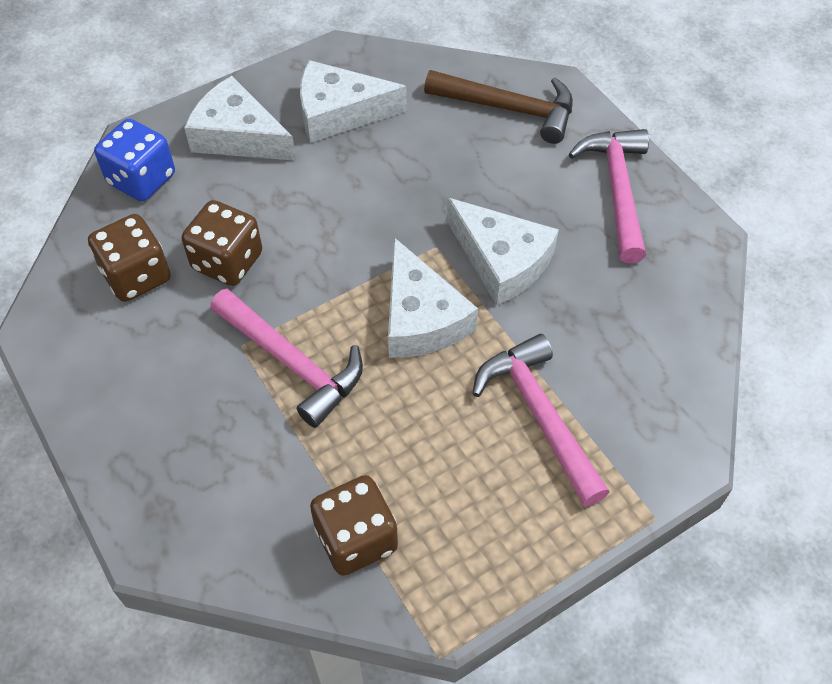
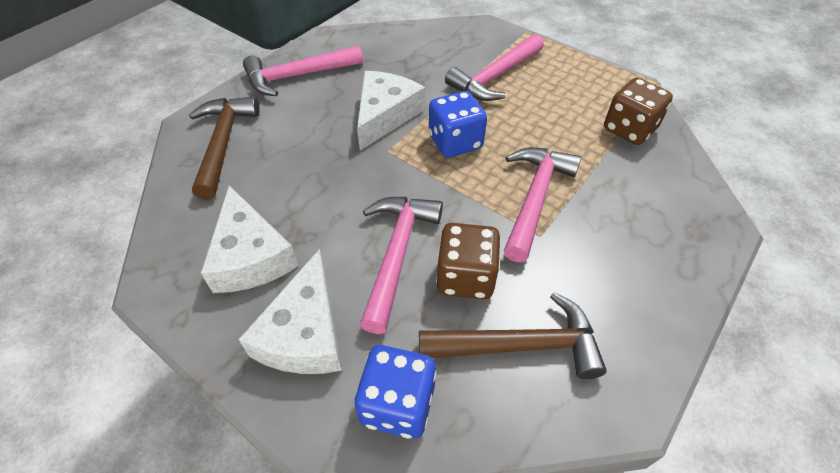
camera: 110 degrees left, 5 degrees down
brown dice [88,214,171,302] -> brown hammer [419,292,607,379]
white cheese [388,237,478,358] -> blue dice [429,91,487,158]
none -> pink hammer [360,197,443,334]

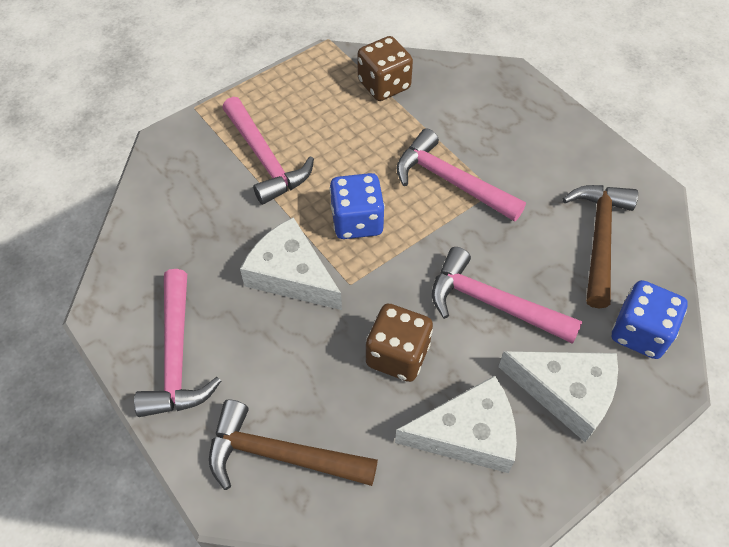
camera: 75 degrees left, 5 degrees up
brown dice [436,223,501,299] -> brown dice moved to [366,304,433,382]

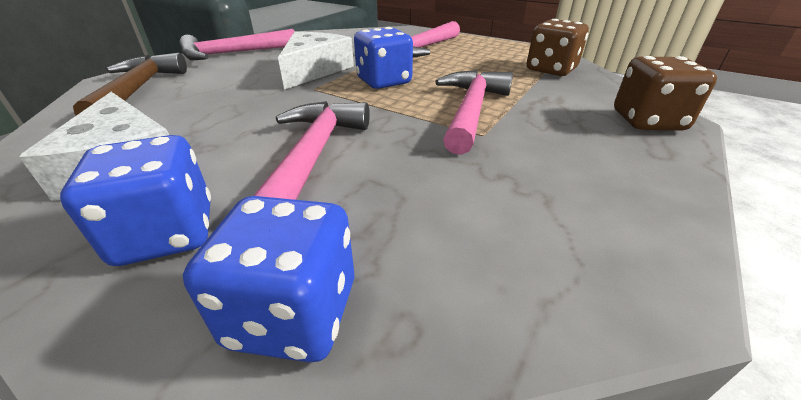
camera: 70 degrees right, 20 degrees down
brown dice [366,304,433,382] -> brown dice moved to [614,56,717,131]
white cheese [498,351,618,442] -> blue dice [60,135,211,266]
brown hammer [563,185,638,309] -> none

